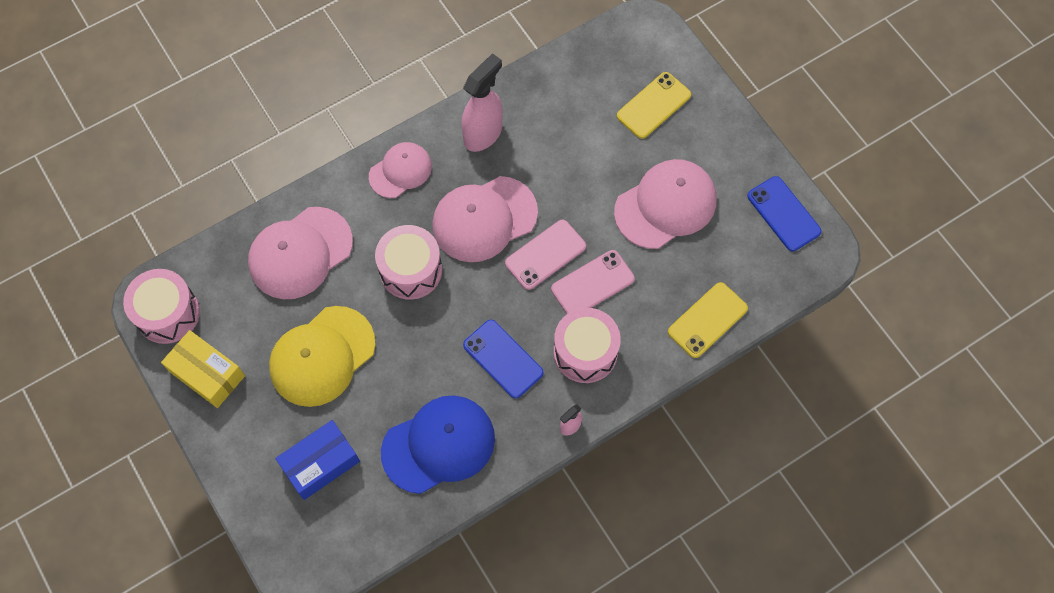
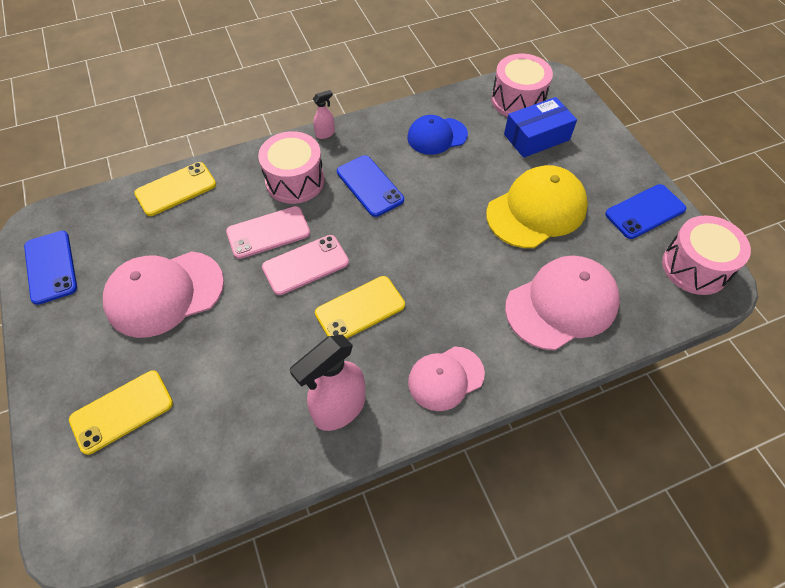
camera: 170 degrees left, 10 degrees down
yellow box [161,330,245,408] -> blue phone [605,184,686,239]
pink drum [375,225,442,300] -> pink drum moved to [491,54,553,117]
blue cap [381,396,495,494] -> blue cap [407,115,468,155], size x0.62
pink cap [432,176,538,262] -> yellow phone [315,276,405,339]

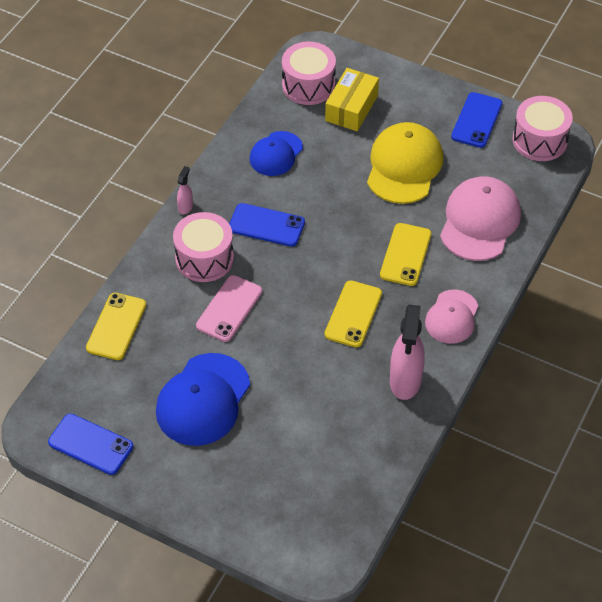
camera: 40 degrees left, 5 degrees down
yellow phone [69,371,173,455] -> yellow phone moved to [380,223,432,286]
pink cap [103,251,224,338] -> blue cap [156,353,250,446]
pink phone [262,235,349,295] -> none
blue box [504,97,577,158] -> yellow box [325,68,379,131]

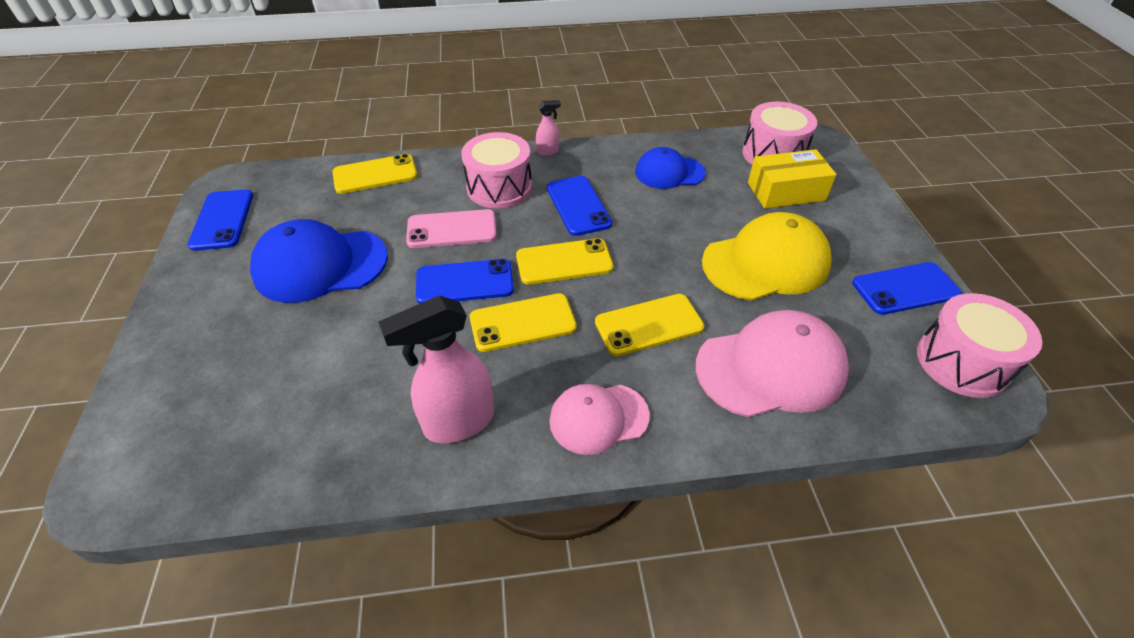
camera: 55 degrees right, 5 degrees down
none -> blue phone [416,259,514,304]
none -> yellow phone [516,238,613,285]

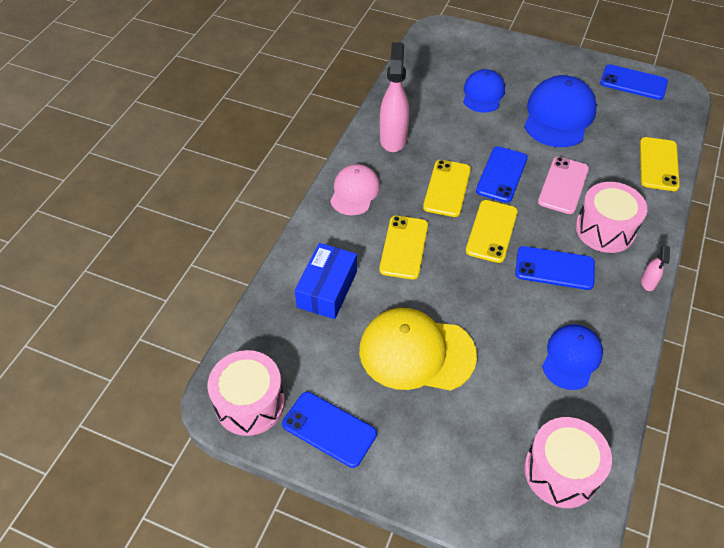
camera: 120 degrees right, 5 degrees up
pink cap [696,310,849,417] -> blue box [295,243,357,319]
yellow cap [702,212,832,301] -> yellow cap turned 90 degrees clockwise [359,308,477,391]
yellow box [748,149,837,209] -> none
blue phone [852,262,962,315] -> blue phone turned 75 degrees counterclockwise [282,392,377,468]
none -> blue cap [463,69,505,113]

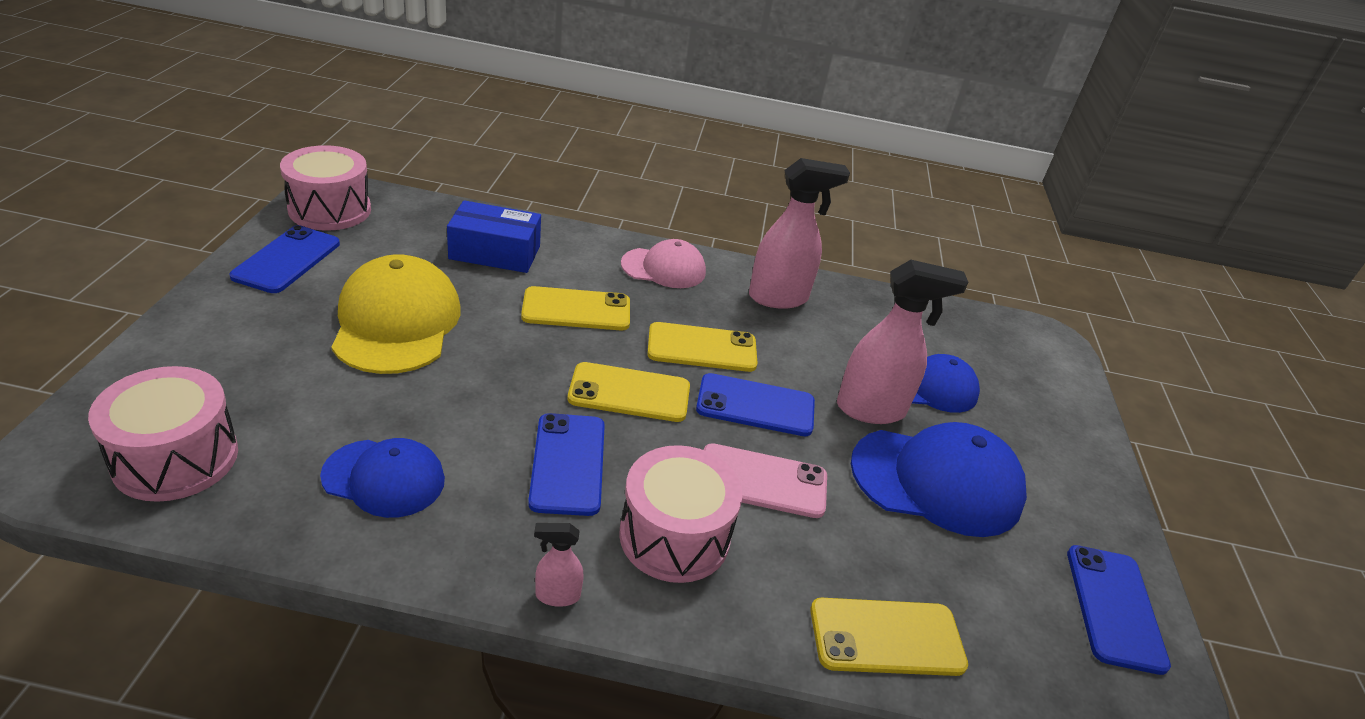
camera: 70 degrees right, 15 degrees down
none -> pink spray bottle [837,260,968,424]

